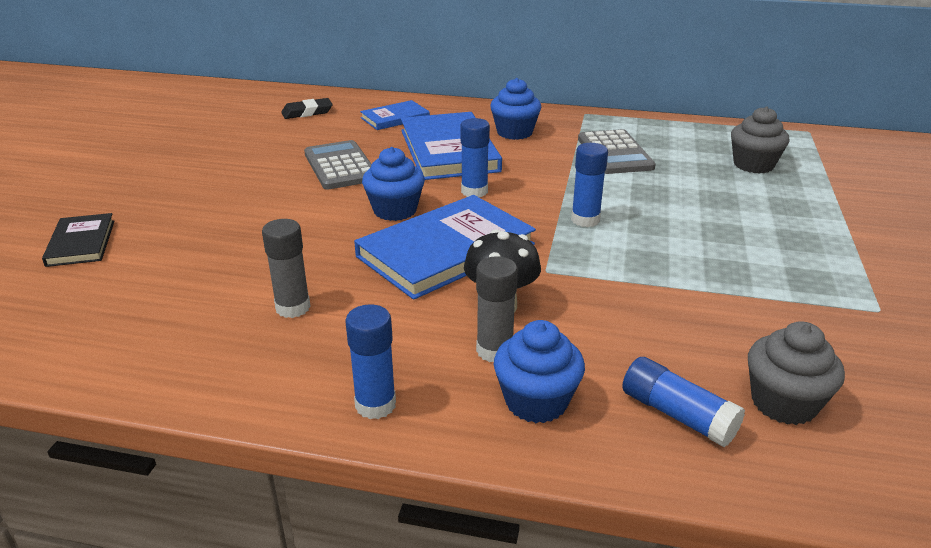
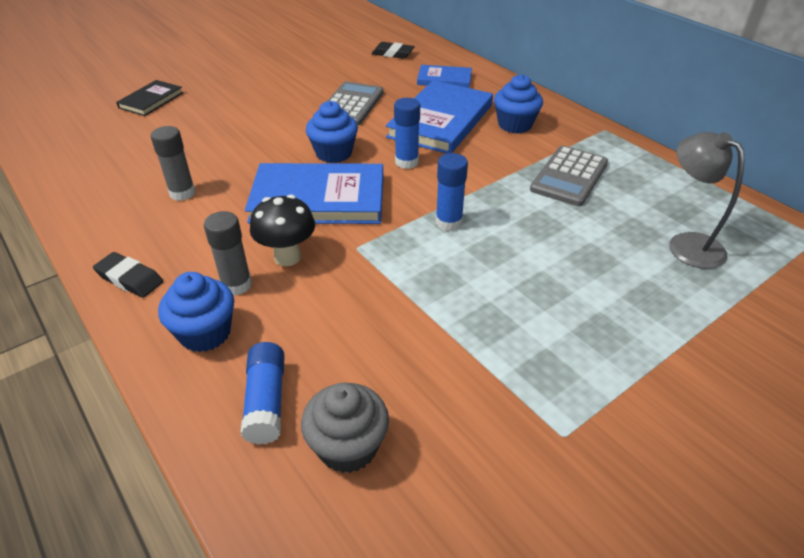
camera: 40 degrees right, 10 degrees up
blue glue stick [345,304,396,419] -> black eraser [93,252,163,298]
grey cupcake [731,106,790,174] -> grey lamp [669,132,744,269]

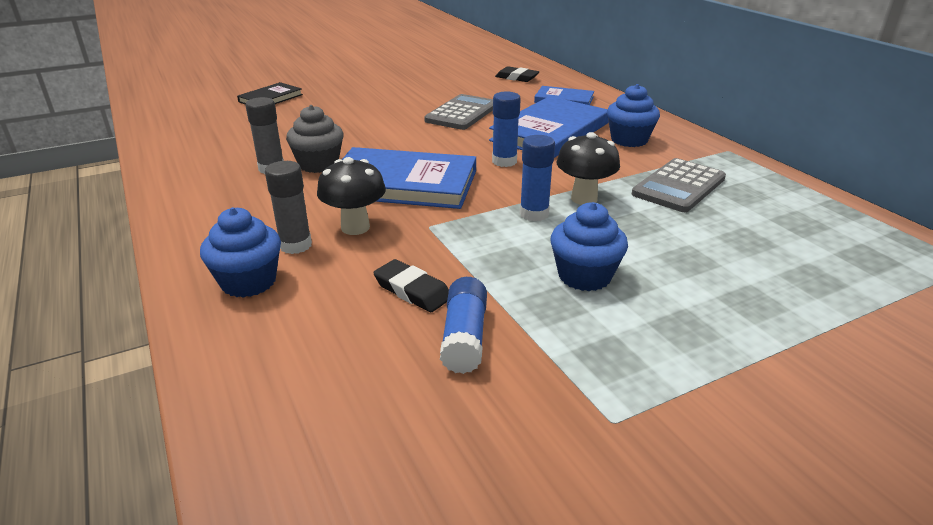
camera: 10 degrees right, 10 degrees down
black eraser [93,252,163,298] -> black eraser moved to [373,259,449,312]
blue glue stick [241,342,285,445] -> blue glue stick moved to [440,277,487,374]
grey cupcake [301,383,389,473] -> grey cupcake moved to [286,105,344,173]
blue cupcake [306,101,358,163] -> blue cupcake moved to [550,202,628,291]
grey lamp [669,132,744,269] -> none
none -> black mushroom [557,132,620,205]

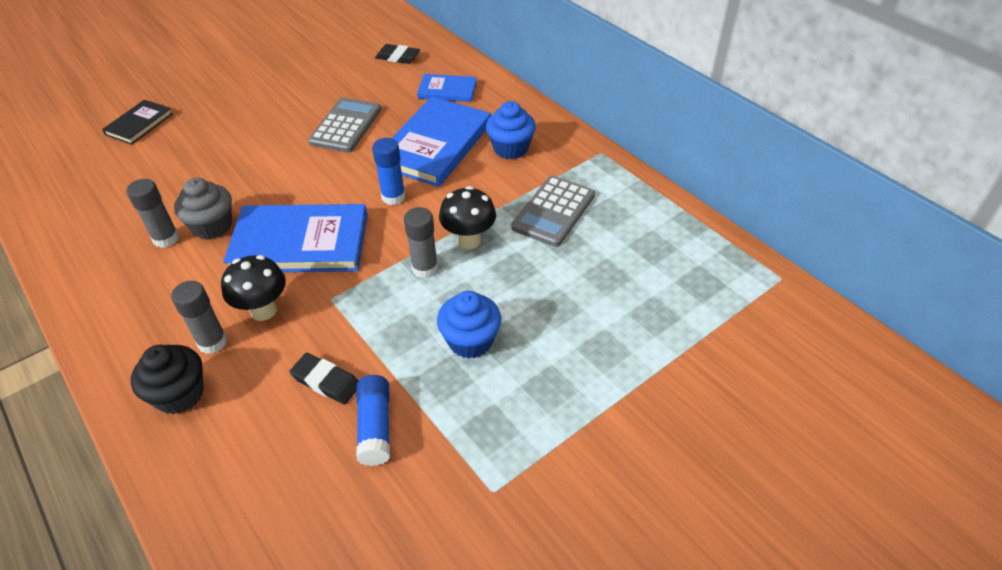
camera: 10 degrees left, 15 degrees up
blue cupcake [200,207,281,298] -> black cupcake [131,345,204,414]
blue glue stick [520,135,555,221] -> grey glue stick [404,207,438,278]

